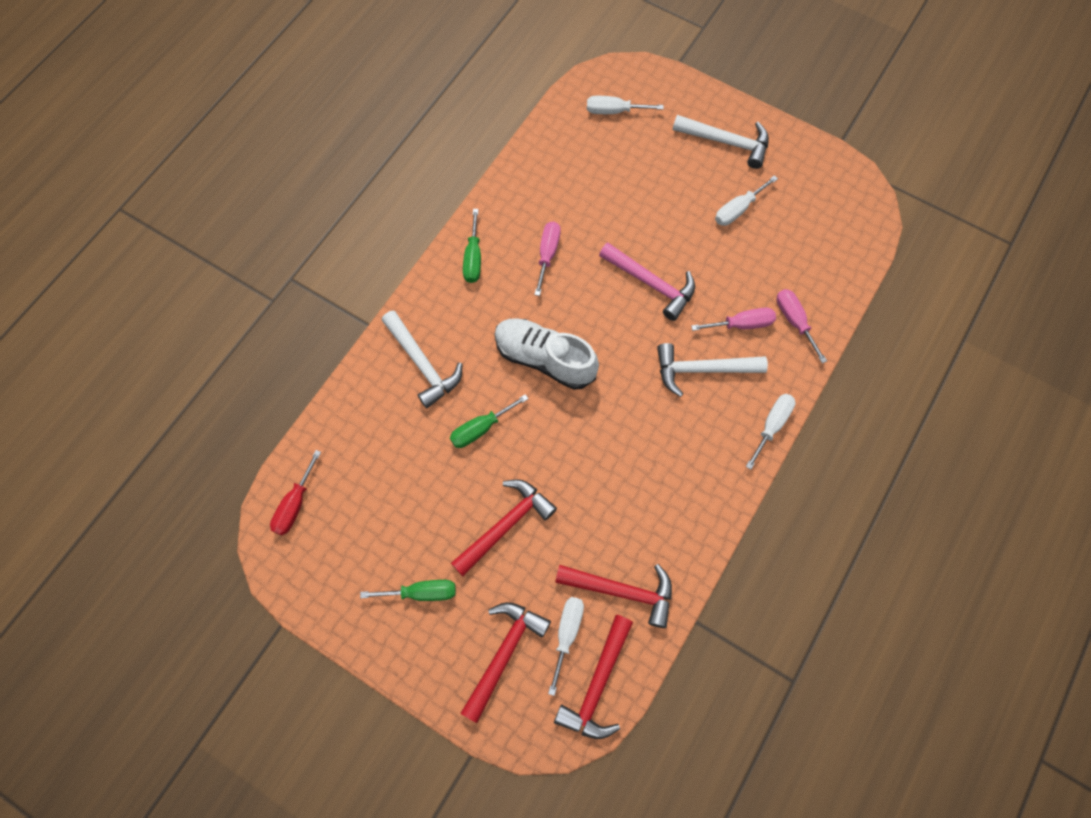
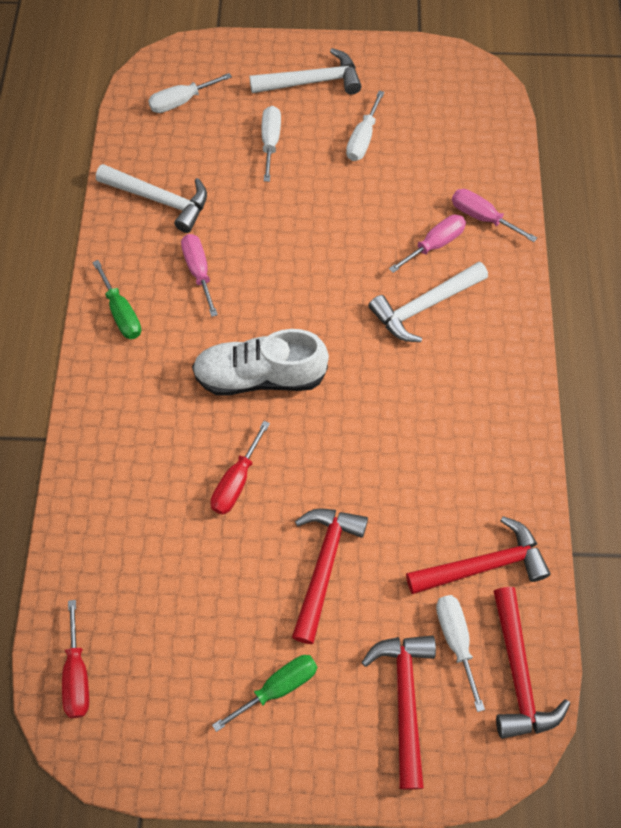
camera: 30 degrees left, 5 degrees down
white hammer [382,310,462,408] -> white hammer moved to [96,164,207,233]
green screwdriver [450,394,529,448] -> red screwdriver [211,421,270,515]
pink hammer [599,242,695,321] -> none
white screwdriver [746,394,796,470] -> white screwdriver moved to [261,106,281,182]

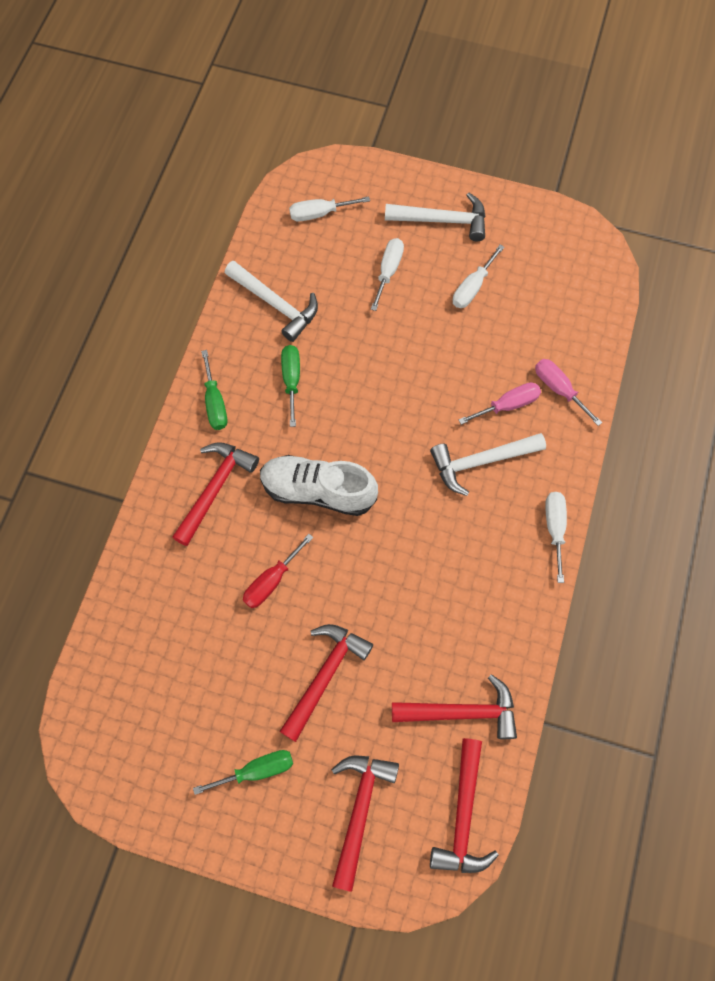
camera: 15 degrees right, 5 degrees up
red screwdriver [62,600,89,718] -> none
pink screwdriver [181,234,218,317] -> green screwdriver [281,345,300,427]
white screwdriver [436,595,485,712] -> white screwdriver moved to [545,492,567,583]
none -> red hammer [172,442,259,546]

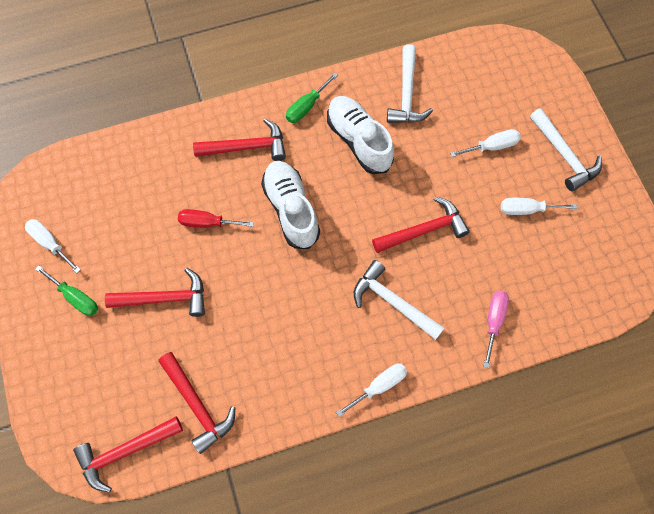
camera: 55 degrees right, 0 degrees up
green screwdriver [281,345,300,427] -> white shoe [327,96,394,174]
white screwdriver [289,197,370,221] -> white screwdriver moved to [25,219,81,273]
red hammer [331,756,399,892] -> red hammer moved to [372,197,470,253]
pink screwdriver [458,382,541,425] -> none

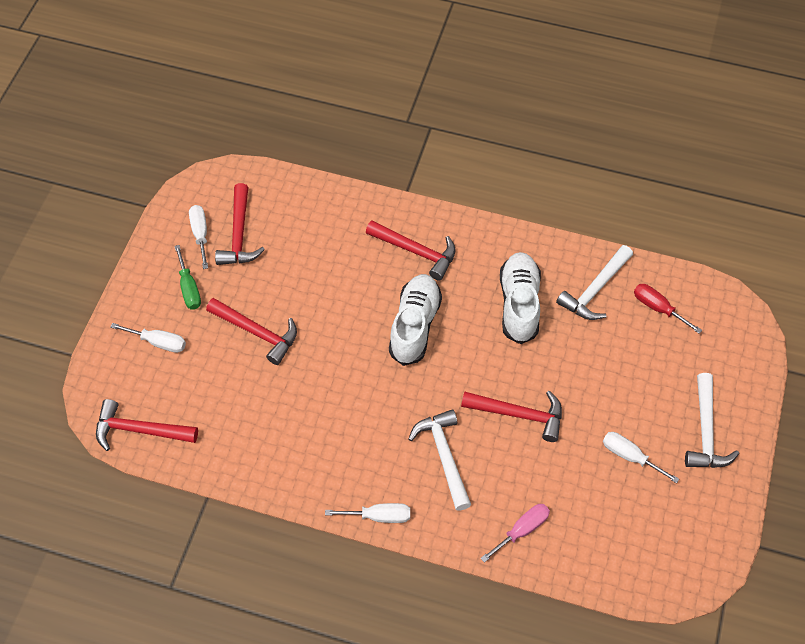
camera: 35 degrees right, 10 degrees down
red hammer [158,352,235,454] -> red hammer moved to [215,183,265,265]
red screwdriver [178,209,254,228] -> red screwdriver moved to [634,284,702,334]
green screwdriver [286,73,338,123] -> none
white screwdriver [450,129,521,157] -> white screwdriver moved to [110,323,186,353]

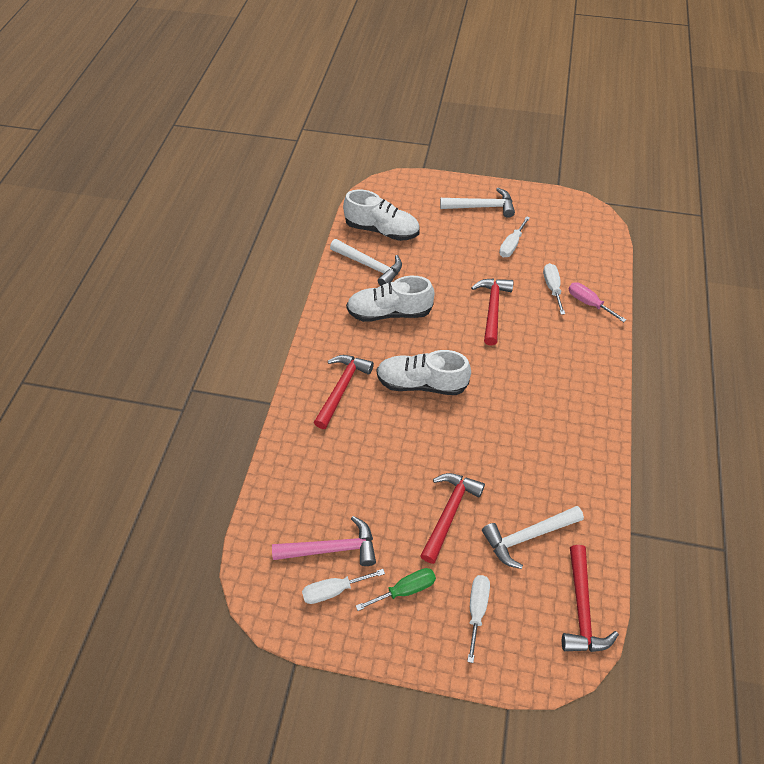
camera: 95 degrees left, 5 degrees down
red hammer [215,183,265,265] -> pink hammer [272,516,376,566]
white screwdriver [325,503,410,523] -> white screwdriver moved to [543,263,565,315]
white hammer [408,409,471,511] -> white hammer moved to [482,506,584,569]
red screwdriver [634,284,702,334] -> white shoe [343,190,420,241]

